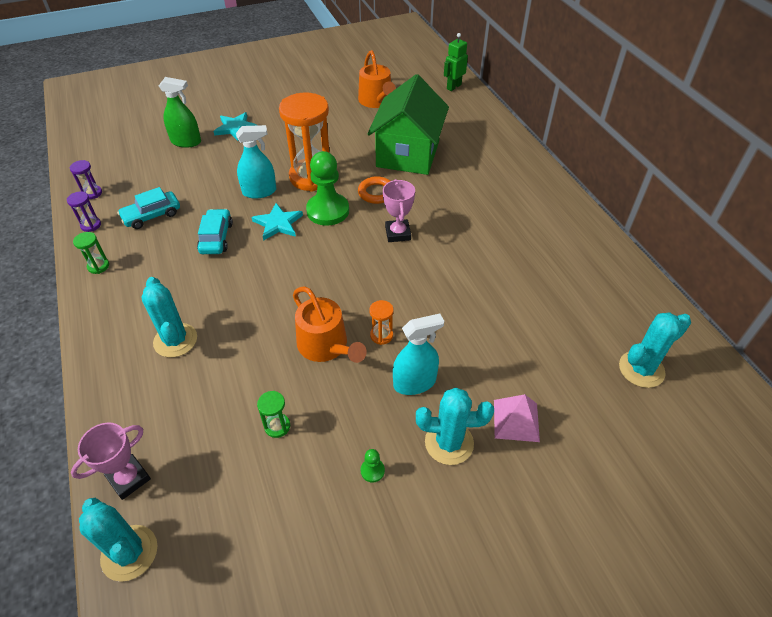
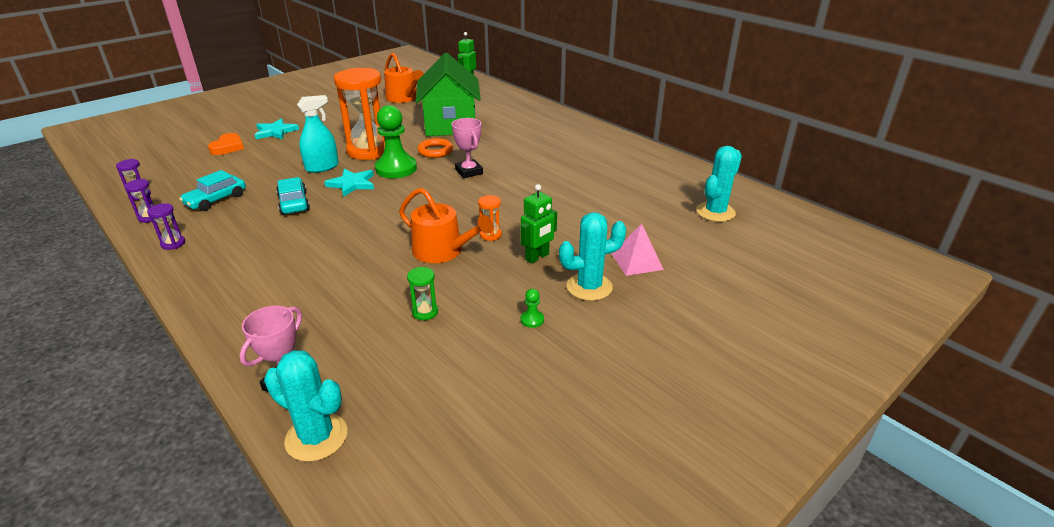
camera: 20 degrees left, 15 degrees down
green hourglass [73,232,109,274] -> purple hourglass [147,203,185,250]
turquoise cactus [141,277,197,358] -> none
green spray bottle [159,77,201,148] -> orange heart [208,133,244,155]
turquoise spray bottle [393,314,444,395] -> green robot [520,184,557,264]

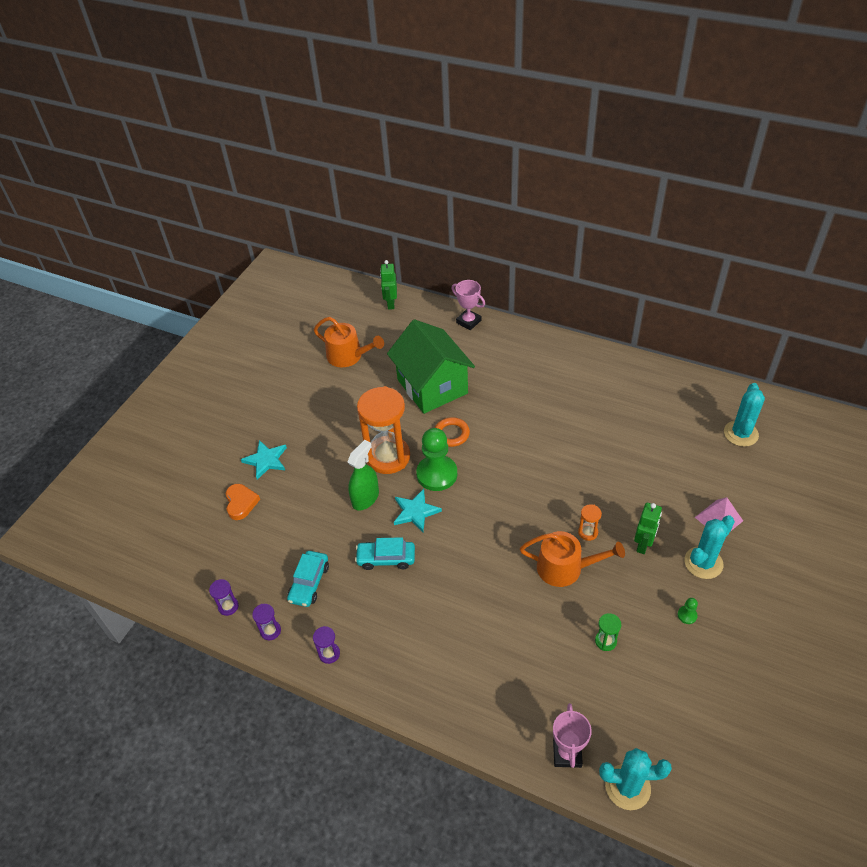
camera: 20 degrees left, 15 degrees up
turquoise car [276,177,310,215] -> turquoise car turned 45 degrees counterclockwise [355,537,415,570]
turquoise spray bottle [297,95,339,173] -> green spray bottle [347,440,379,511]
pink trophy [452,118,483,178] -> pink trophy moved to [452,280,485,330]

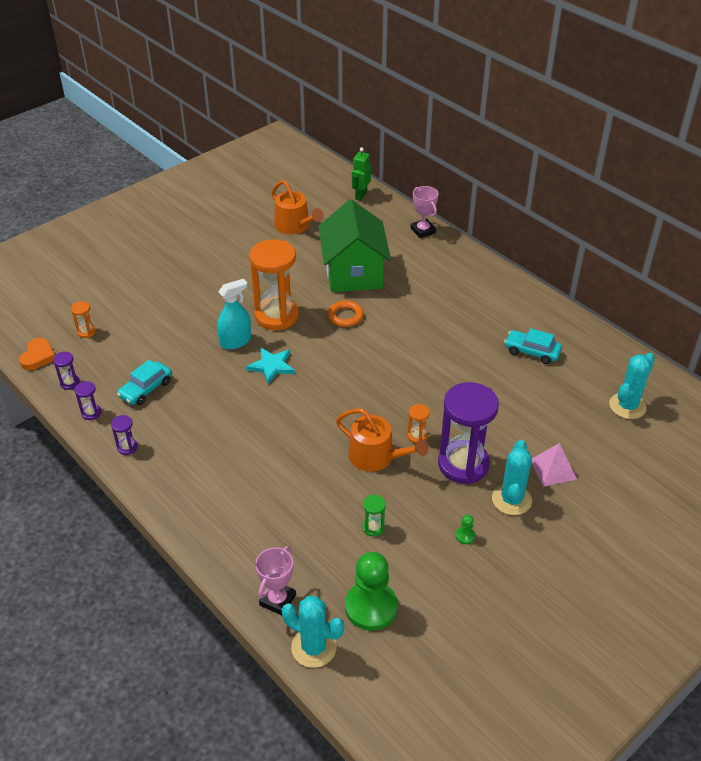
camera: 20 degrees right, 5 degrees down
orange heart [226,484,260,520] -> orange heart moved to [19,338,55,370]
turquoise star [241,440,287,480] -> none
green spray bottle [347,440,379,511] -> turquoise spray bottle [217,279,251,350]
turquoise car [355,537,415,570] -> turquoise car moved to [504,328,562,364]
green pawn [416,428,457,491] -> green pawn moved to [345,552,398,631]
green robot [634,503,662,554] -> purple hourglass [438,382,499,484]
turquoise cactus [684,515,735,579] -> turquoise cactus turned 60 degrees counterclockwise [492,440,532,515]
none -> orange hourglass [71,301,96,338]

